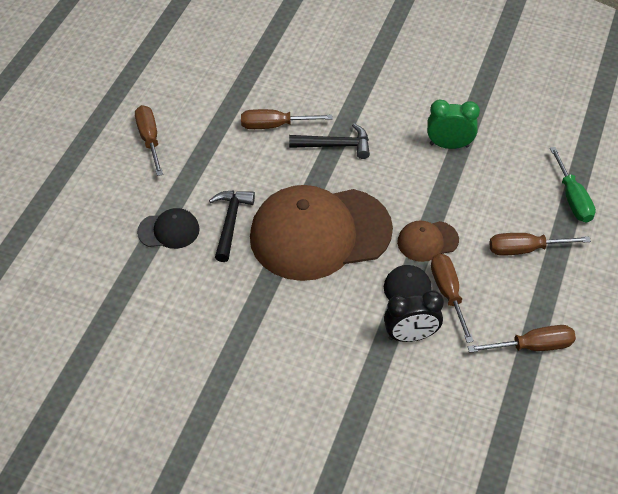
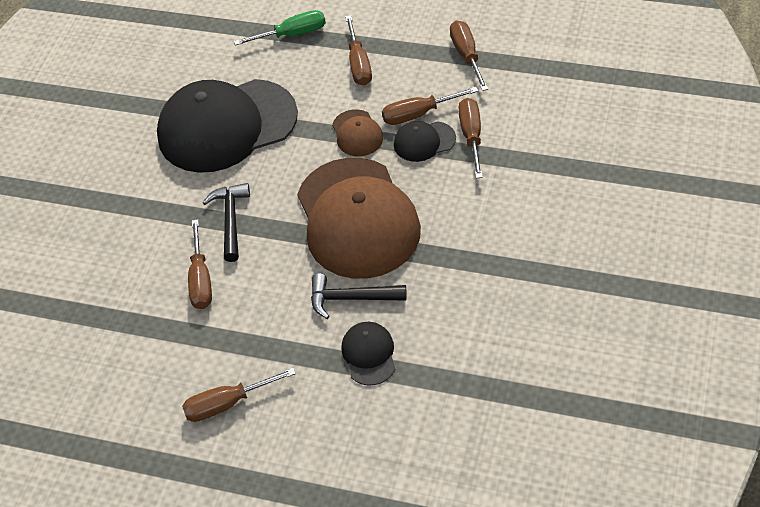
camera: 90 degrees left, 0 degrees up
black clock [384,291,444,342] -> brown screwdriver [458,98,483,178]
green clock [427,99,480,149] -> black cap [157,79,298,173]

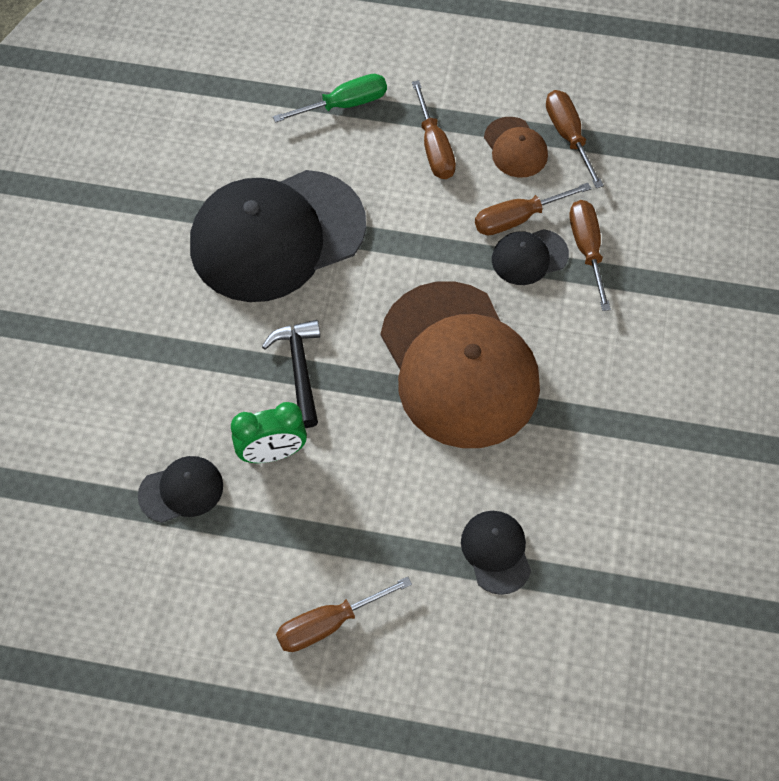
camera: 10 degrees left, 10 degrees up
brown screwdriver [188,219,212,309] -> green clock [231,402,307,463]
black hammer [311,273,406,319] -> none
brown cap [332,109,383,156] -> brown cap moved to [484,117,548,178]
none -> black cap [138,456,223,523]

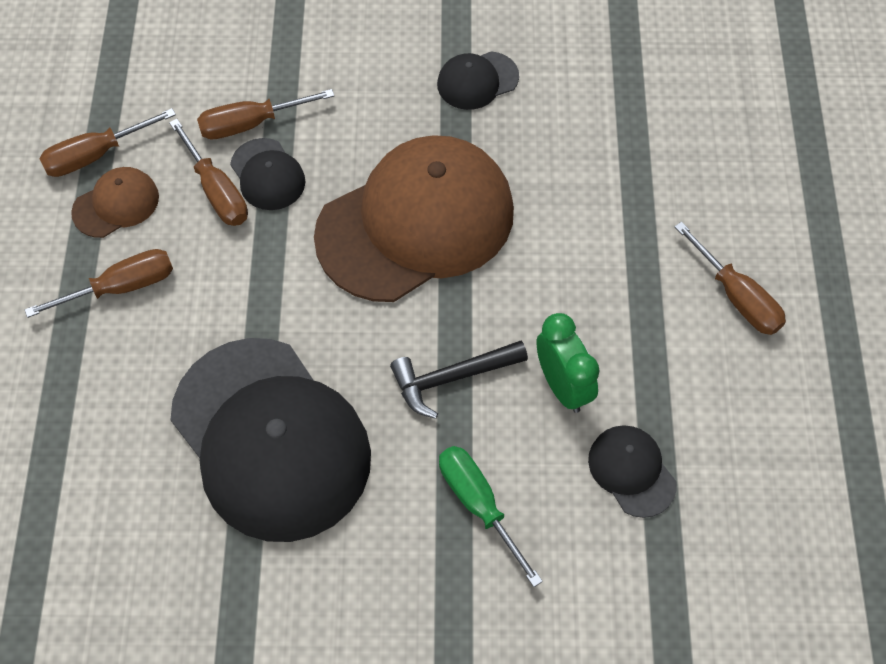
camera: 100 degrees left, 0 degrees up
green screwdriver [273,74,387,123] -> green screwdriver moved to [439,446,543,587]
black cap [461,511,531,595] -> black cap moved to [437,52,519,110]

